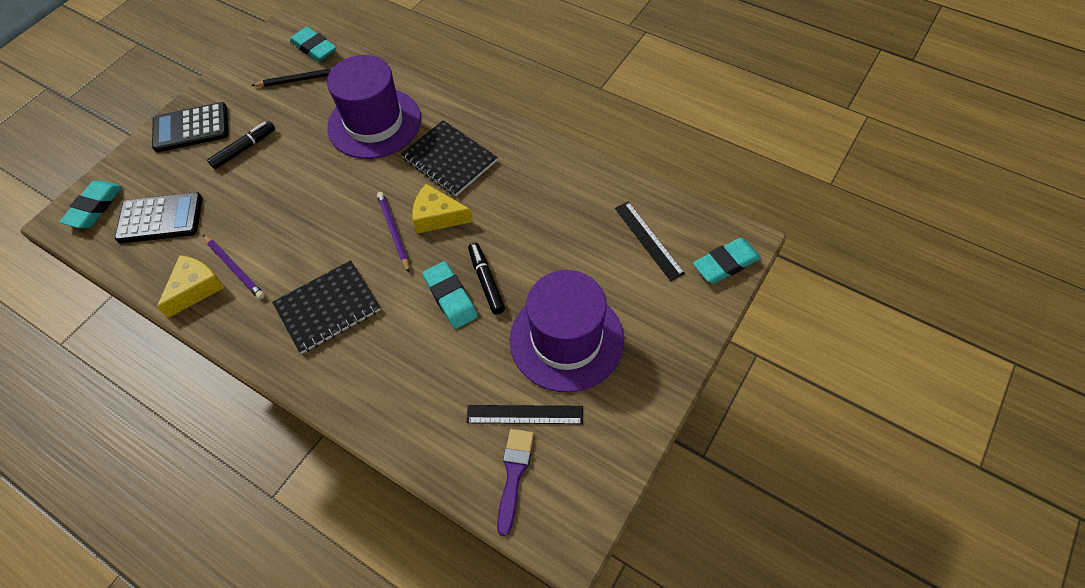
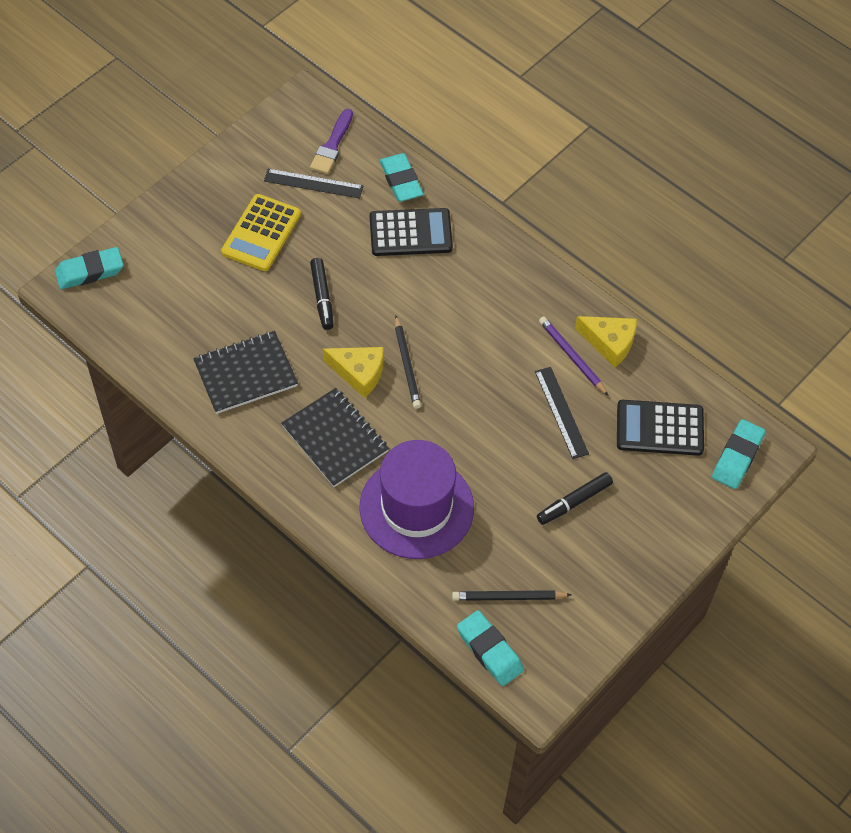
camera: 175 degrees left, 0 degrees up
black calculator [152,102,228,152] -> black calculator moved to [370,208,453,256]
yellow cheese [157,255,225,318] -> yellow cheese turned 105 degrees counterclockwise [575,316,637,368]
black notebook [272,260,381,354] -> black notebook moved to [193,331,298,414]
purple pencil [377,192,410,273] -> black pencil [395,316,421,409]
turquoise eraser [423,261,478,329] -> turquoise eraser moved to [380,153,423,201]
purple hat [510,270,624,393] -> yellow calculator [221,194,301,271]
black ruler [615,201,685,281] -> black ruler moved to [535,367,589,459]

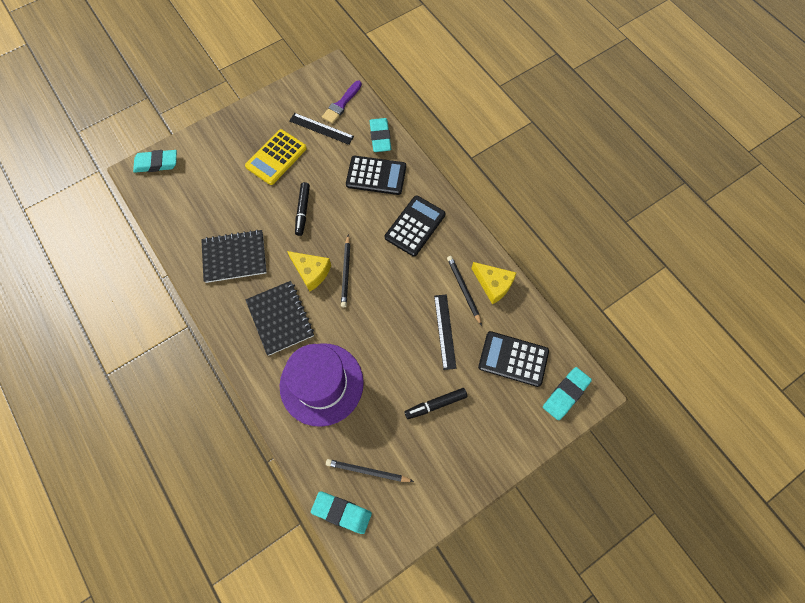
camera: 15 degrees right, 10 degrees up
turquoise eraser [457,610,524,686] -> turquoise eraser turned 45 degrees counterclockwise [311,491,372,534]
purple pencil [539,316,609,396] -> black pencil [447,256,482,326]
none -> black calculator [385,195,446,257]

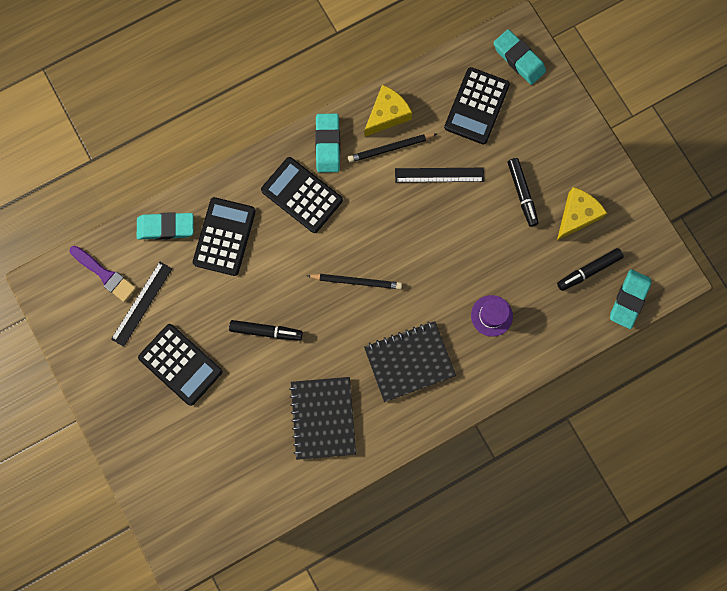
camera: 85 degrees left, 10 degrees up
turquoise eraser [133,150,177,173] -> turquoise eraser moved to [315,114,340,172]
yellow calculator [245,129,307,185] -> black calculator [138,324,222,406]
purple hat [280,343,364,427] -> purple hat [471,295,513,337], size x0.44
yellow cheese [287,251,331,291] -> yellow cheese moved to [557,187,607,240]
black pencil [326,459,414,482] -> black marker [557,248,624,291]

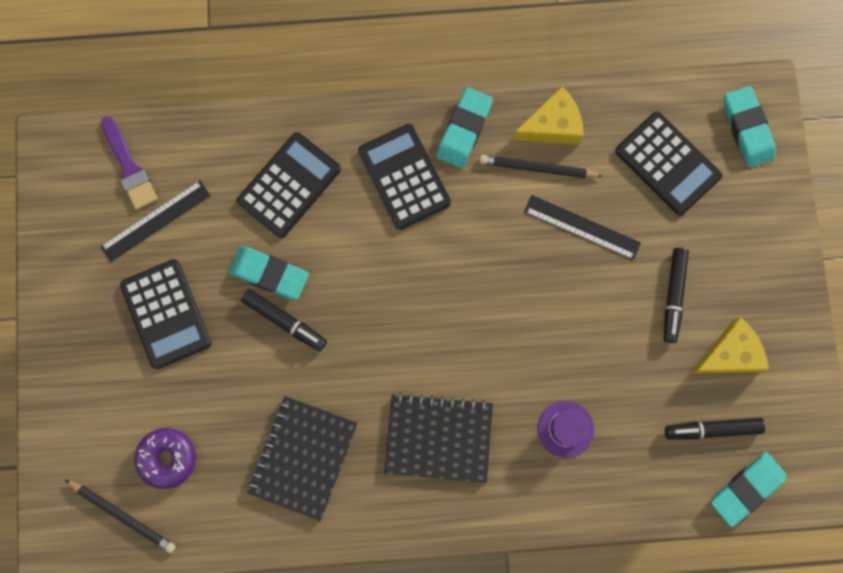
camera: 25 degrees right, 0 degrees up
turquoise eraser [137,212,194,240] -> turquoise eraser moved to [229,246,309,300]
black pencil [307,274,402,289] -> black pencil moved to [65,480,176,553]
black calculator [444,67,510,145] -> black calculator turned 90 degrees counterclockwise [615,112,722,215]
none -> purple donut [135,428,196,489]

